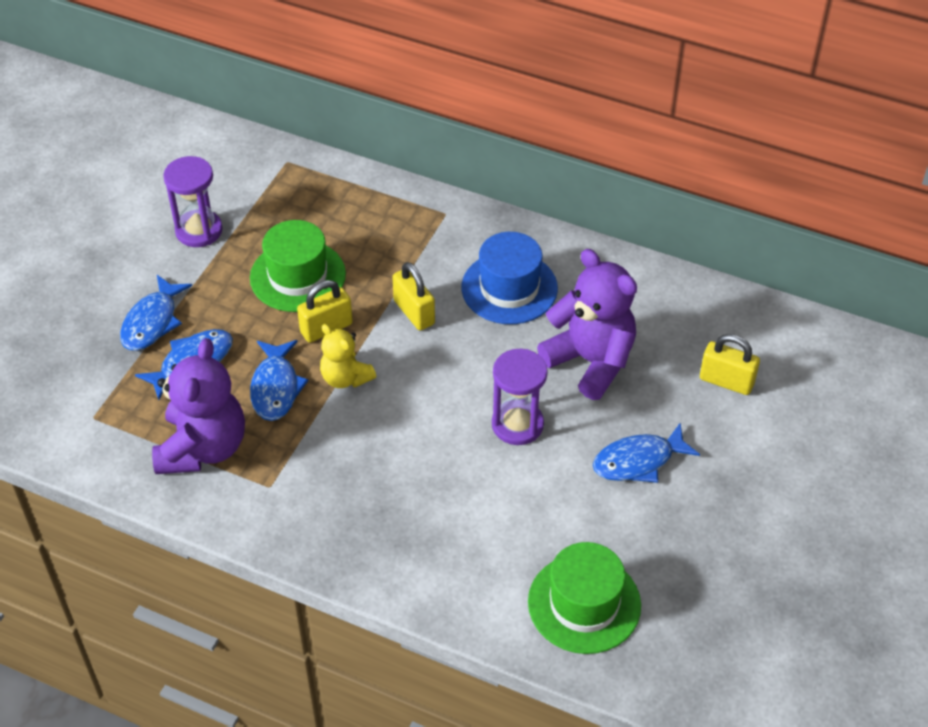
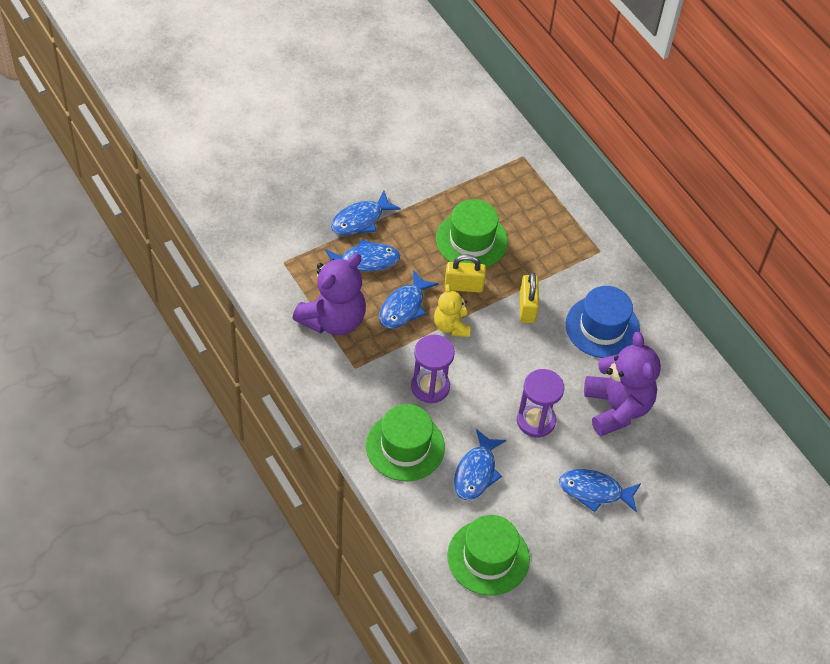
camera: 30 degrees right, 5 degrees up
purple hourglass [163,156,223,247] -> purple hourglass moved to [411,335,455,403]
yellow padlock [700,334,760,395] -> none
none -> green hat [366,404,445,481]
none -> blue fish [454,429,506,500]

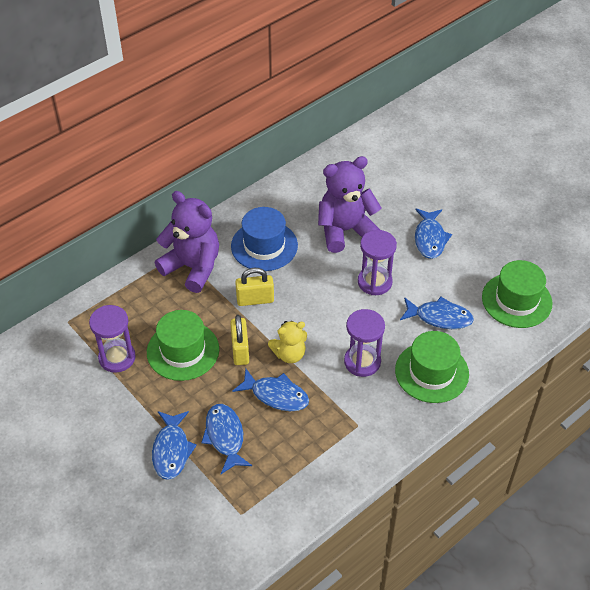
camera: 95 degrees left, 5 degrees down
purple teddy bear [293,254,366,335] -> purple teddy bear moved to [155,191,219,293]
blue fish [331,190,401,235] -> blue fish turned 45 degrees clockwise [152,411,197,480]
none -> purple hourglass [89,305,136,373]

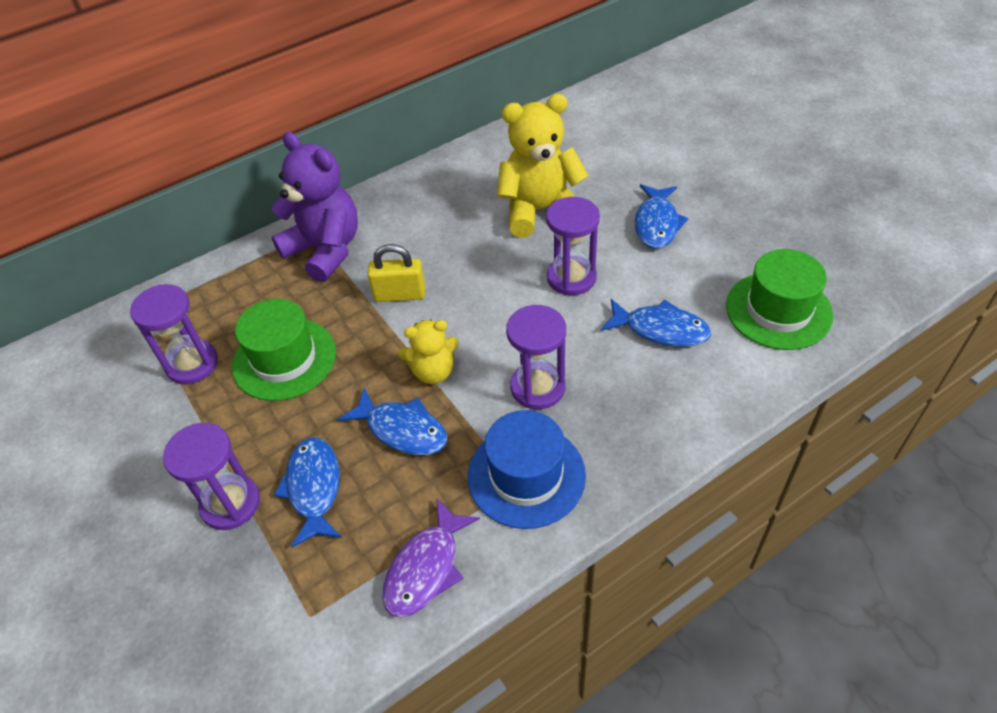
camera: 10 degrees right, 0 degrees up
blue fish [152,411,197,480] -> purple hourglass [163,423,260,530]
yellow padlock [230,315,249,365] -> none
blue hat [231,207,298,271] -> blue hat moved to [468,410,586,529]
purple teddy bear [318,156,381,253] -> yellow teddy bear [497,94,589,238]
green hat [395,331,469,403] -> none
none -> purple fish [382,499,480,618]

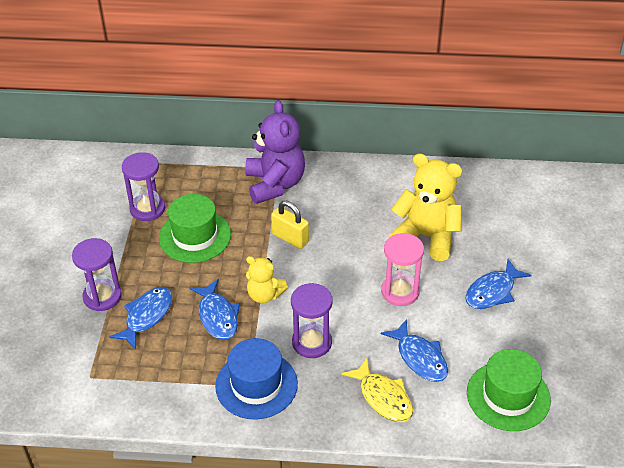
camera: 35 degrees right, 5 degrees down
purple fish [382,499,480,618] -> none
purple hourglass [546,197,600,295] -> pink hourglass [381,233,424,306]
none -> yellow fish [341,358,413,422]

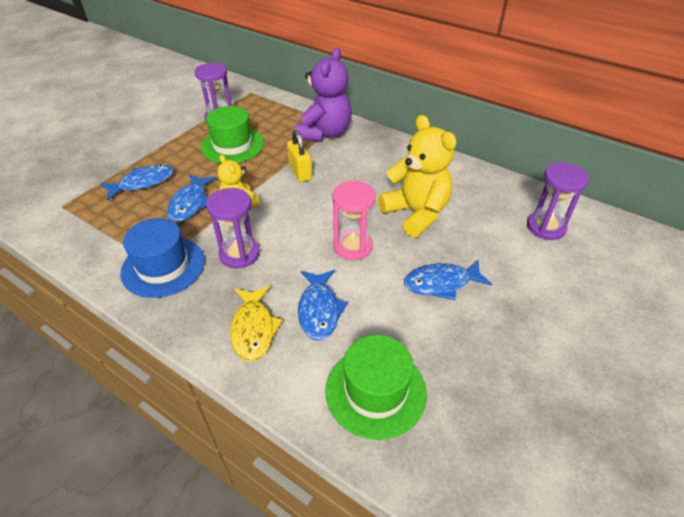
camera: 30 degrees right, 0 degrees up
purple hourglass [72,238,122,311] -> purple hourglass moved to [527,163,589,240]

